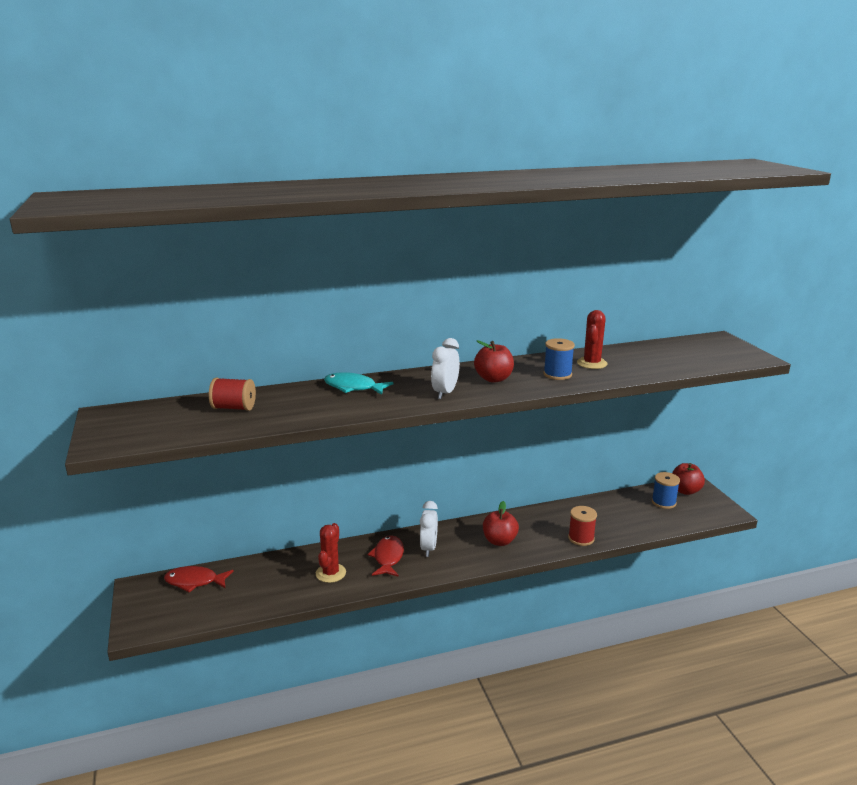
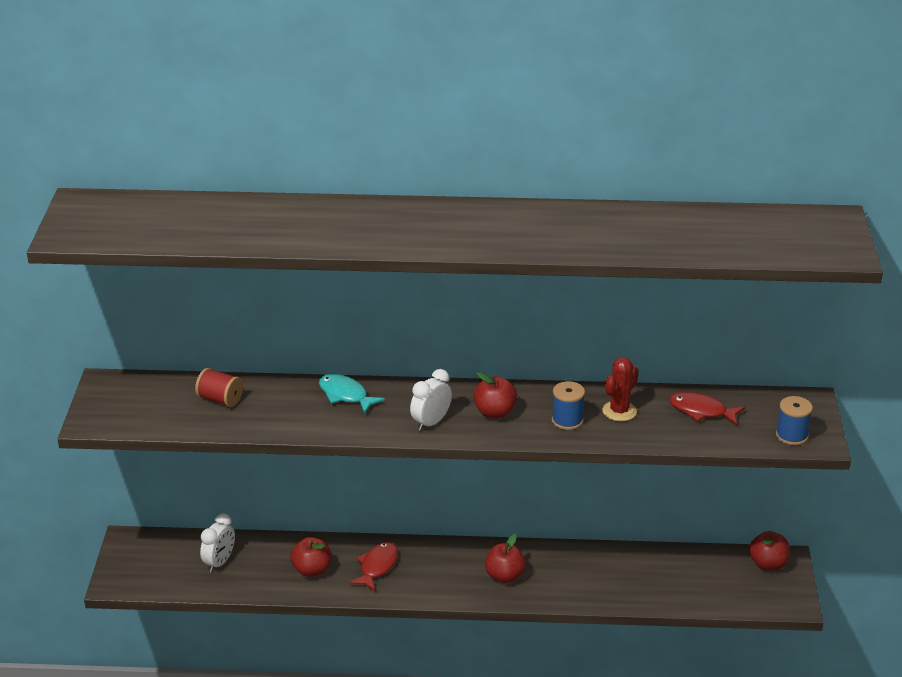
camera: 20 degrees right, 10 degrees up
red fish [164,566,233,593] -> red fish moved to [669,392,745,425]
red cactus [316,523,346,583] -> red apple [290,537,331,577]
white clock [420,501,438,557] -> white clock moved to [200,513,235,572]
red spool [568,506,597,546] -> none
blue spool [652,472,680,509] -> blue spool moved to [776,396,813,445]

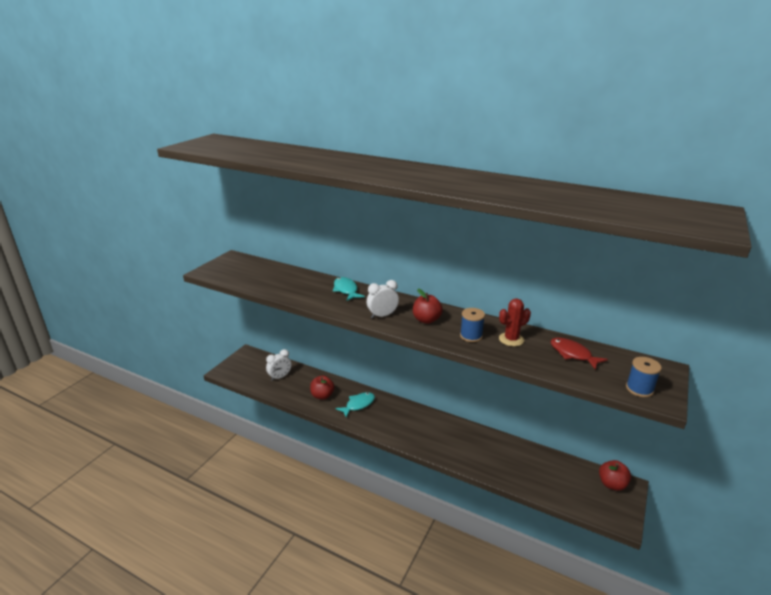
camera: 25 degrees right, 5 degrees down
red spool [195,368,243,407] -> none
red fish [349,542,398,591] -> turquoise fish [335,392,375,418]
red apple [485,534,526,583] -> none

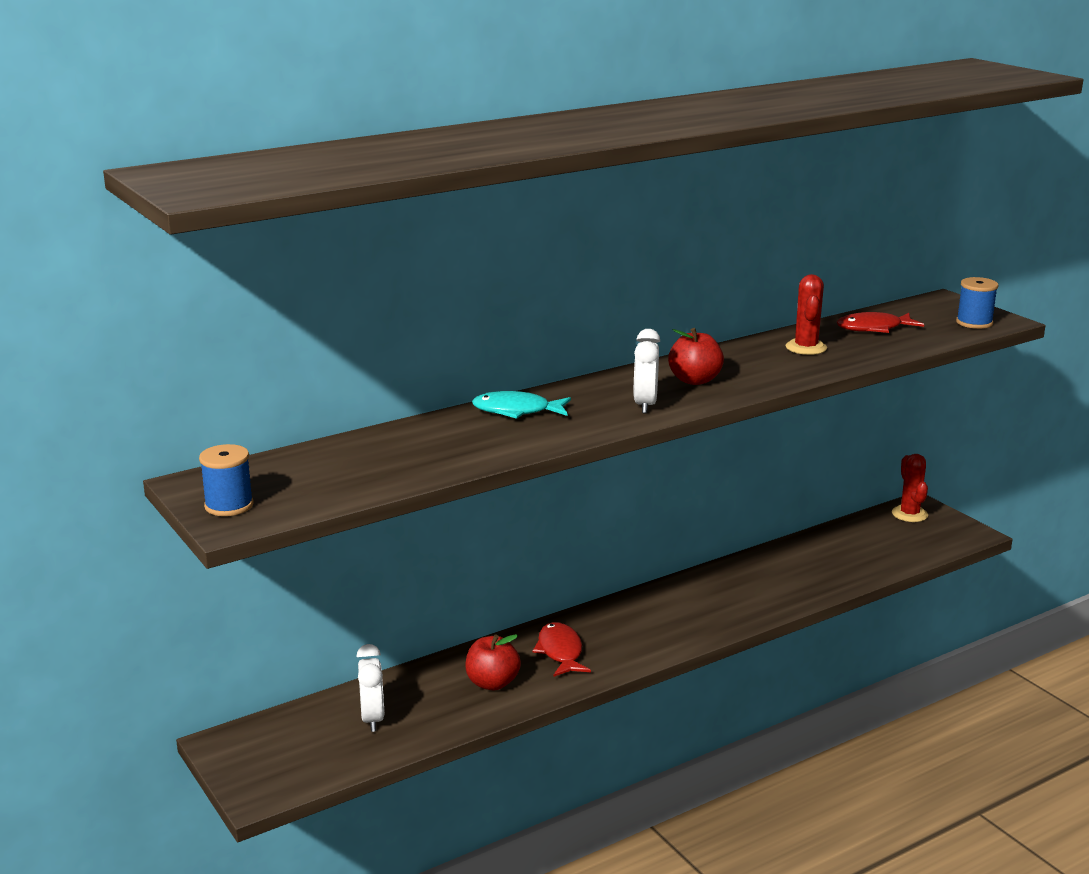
camera: 60 degrees left, 5 degrees down
turquoise fish [335,392,375,418] -> red fish [532,622,591,677]
blue spool [460,308,485,342] -> blue spool moved to [199,444,254,516]
red apple [599,460,631,491] -> red cactus [892,454,928,522]

